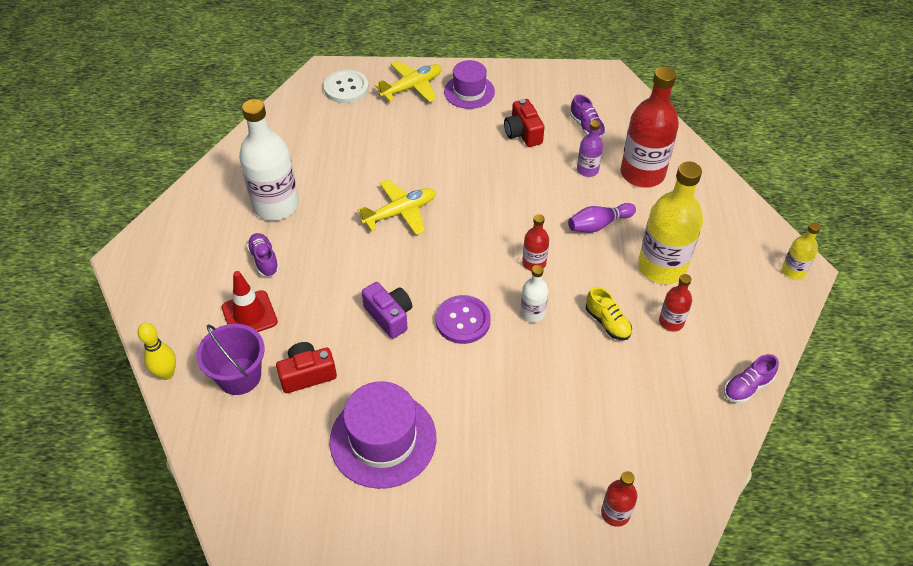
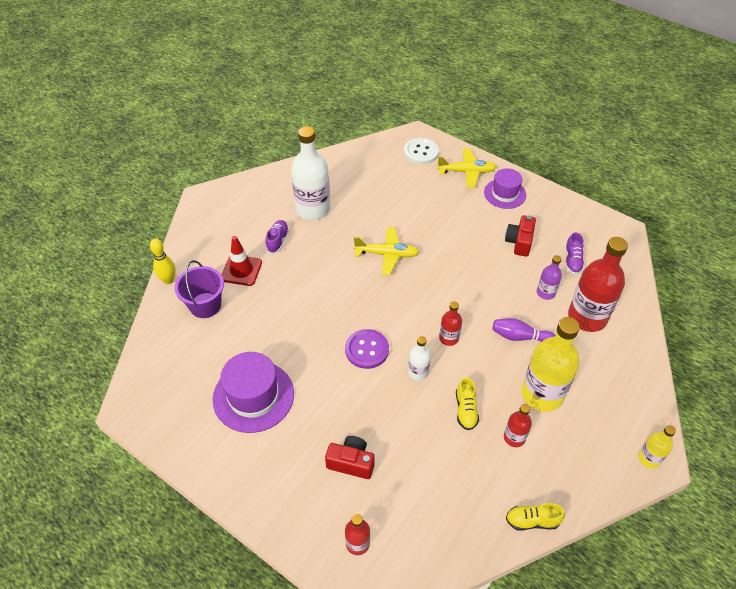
camera: 35 degrees right, 0 degrees up
red camera [276,342,337,393] -> red camera moved to [325,436,375,479]
purple camera [362,282,412,339] -> none
purple shoe [724,354,779,403] -> yellow shoe [506,503,565,531]

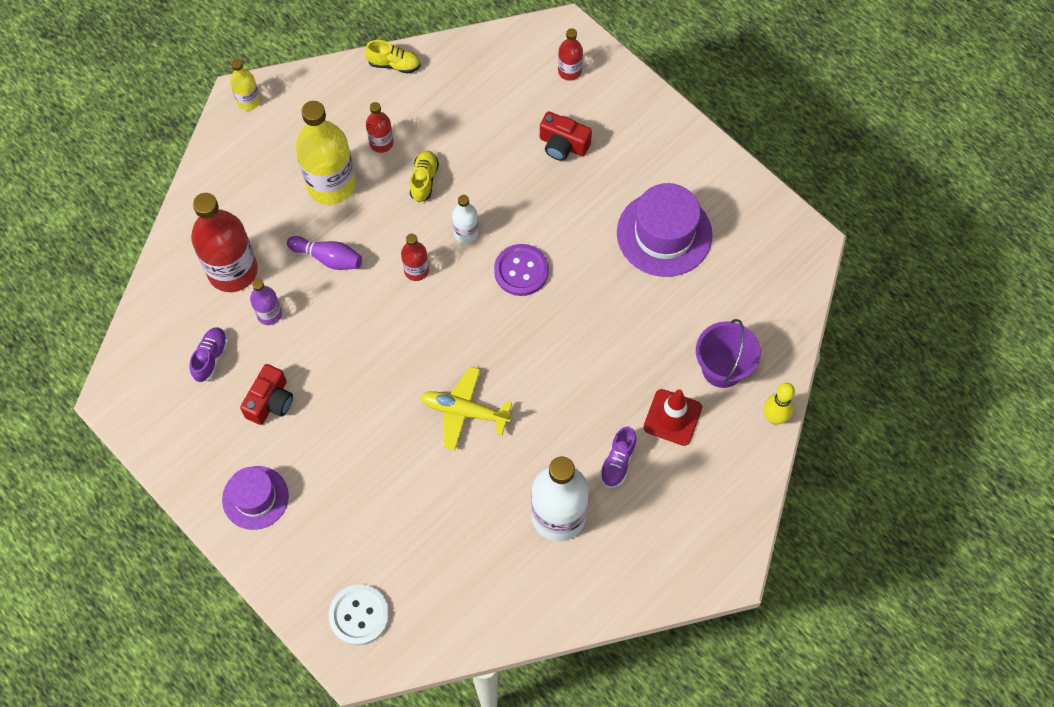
camera: 170 degrees left, 15 degrees up
yellow plane [437,148,496,188] -> none

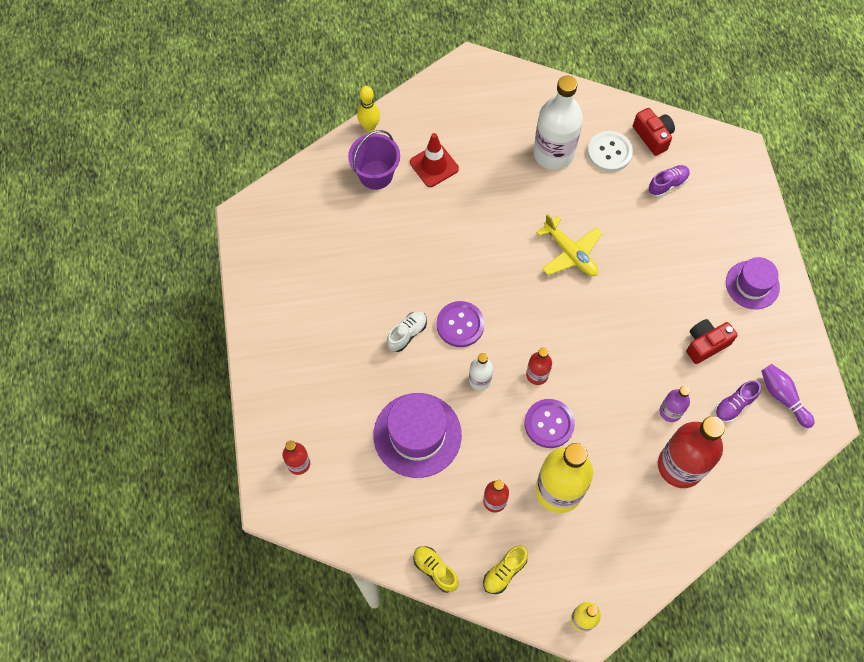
camera: 145 degrees left, 0 degrees up
purple bowling pin [287,236,362,270] -> purple bowling pin moved to [762,364,814,428]
white button [329,584,389,645] -> white button moved to [587,131,633,172]
yellow shoe [410,151,439,202] -> yellow shoe moved to [483,546,528,594]
red camera [540,111,592,161] -> red camera moved to [633,108,675,156]
purple shoe [600,426,637,488] -> purple shoe moved to [648,165,690,197]
purple hat [617,183,712,277] -> purple hat moved to [373,393,462,478]
none -> white shoe [387,311,427,352]
none -> purple button [525,399,575,448]

